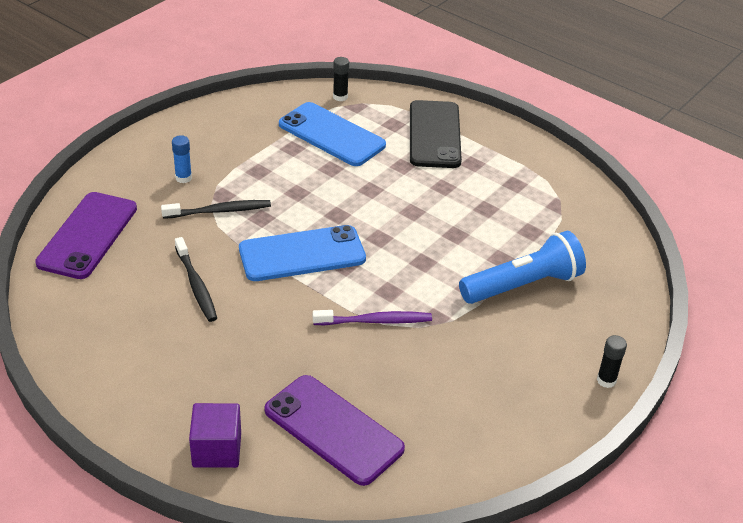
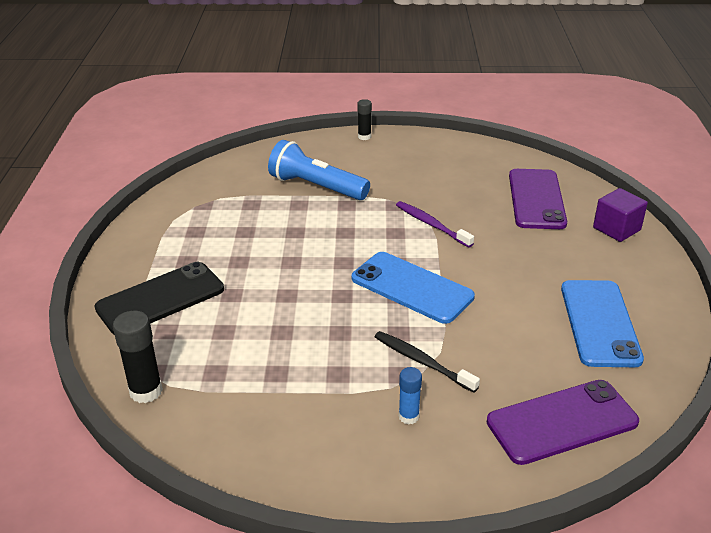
camera: 125 degrees left, 5 degrees down
black toothbrush [175,237,217,322] -> none
blue phone [279,102,386,166] -> blue phone moved to [561,280,644,367]
black glue stick [333,57,349,101] -> black glue stick [113,311,163,403], size x1.63

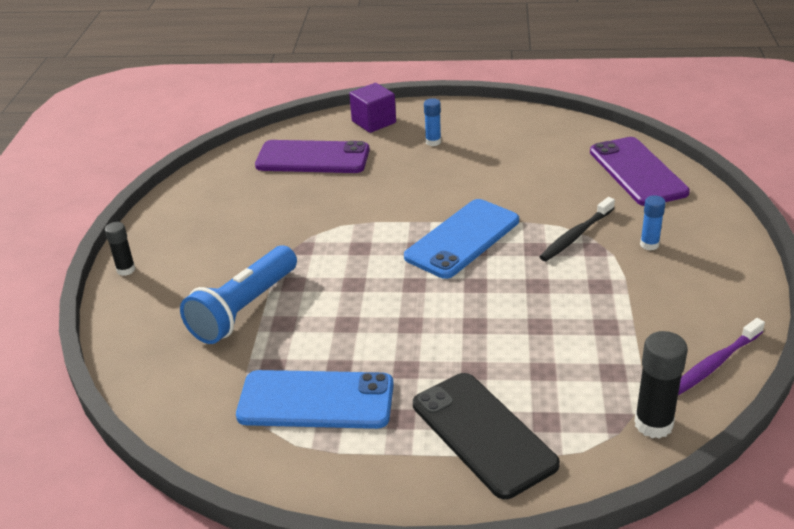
camera: 85 degrees left, 0 degrees up
purple toothbrush [396,201,474,248] -> purple toothbrush moved to [678,318,765,395]
blue phone [561,280,644,367] -> blue phone moved to [236,370,394,429]
none -> blue glue stick [424,98,441,146]

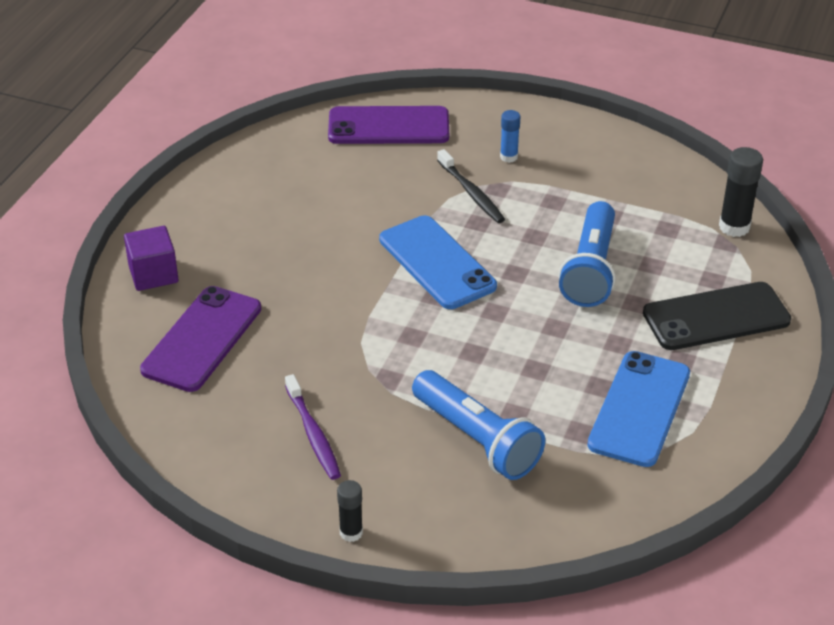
camera: 75 degrees left, 5 degrees up
blue glue stick [424,98,441,146] -> none
purple toothbrush [678,318,765,395] -> purple toothbrush moved to [285,374,341,480]
none -> blue flashlight [559,201,616,307]

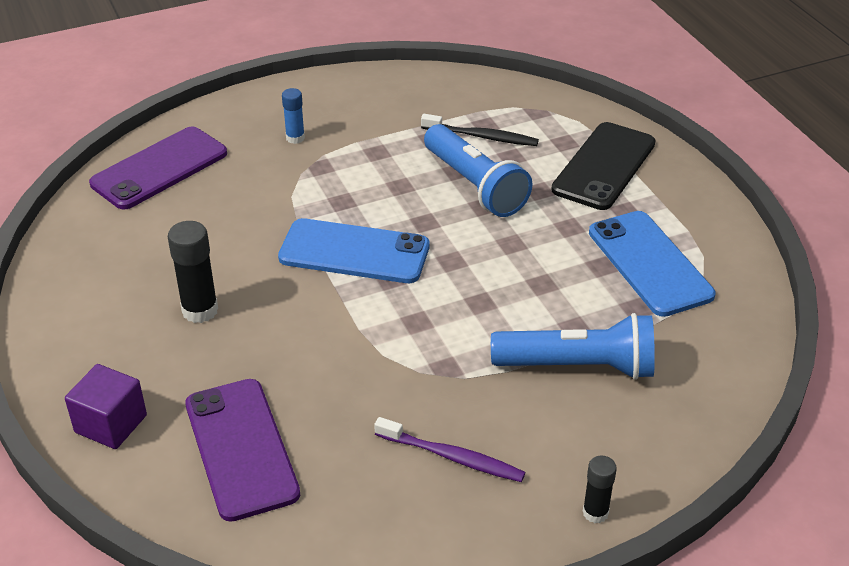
camera: 45 degrees left, 0 degrees up
black toothbrush [437,149,505,223] -> black toothbrush moved to [421,114,539,146]
black glue stick [719,147,763,237] -> black glue stick moved to [168,221,218,323]

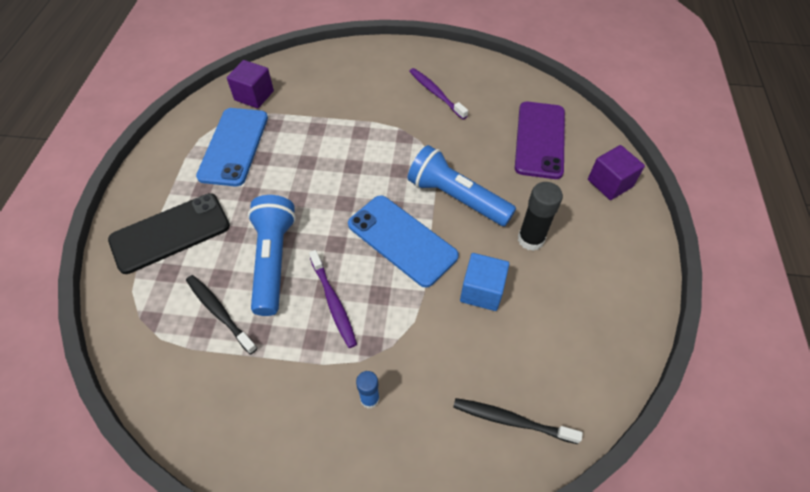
camera: 150 degrees left, 15 degrees up
purple phone [89,126,227,209] -> black toothbrush [453,398,583,444]
blue flashlight [491,313,655,380] -> blue flashlight moved to [408,145,516,226]
black glue stick [583,455,617,523] -> none
none -> purple cube [227,60,274,108]
none -> purple toothbrush [309,250,357,348]
none -> blue cube [460,253,509,311]

